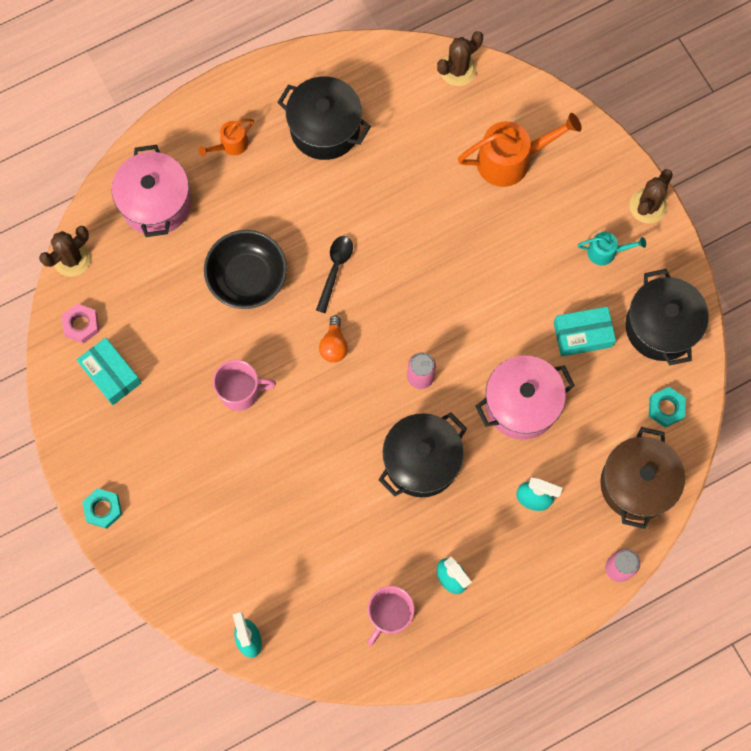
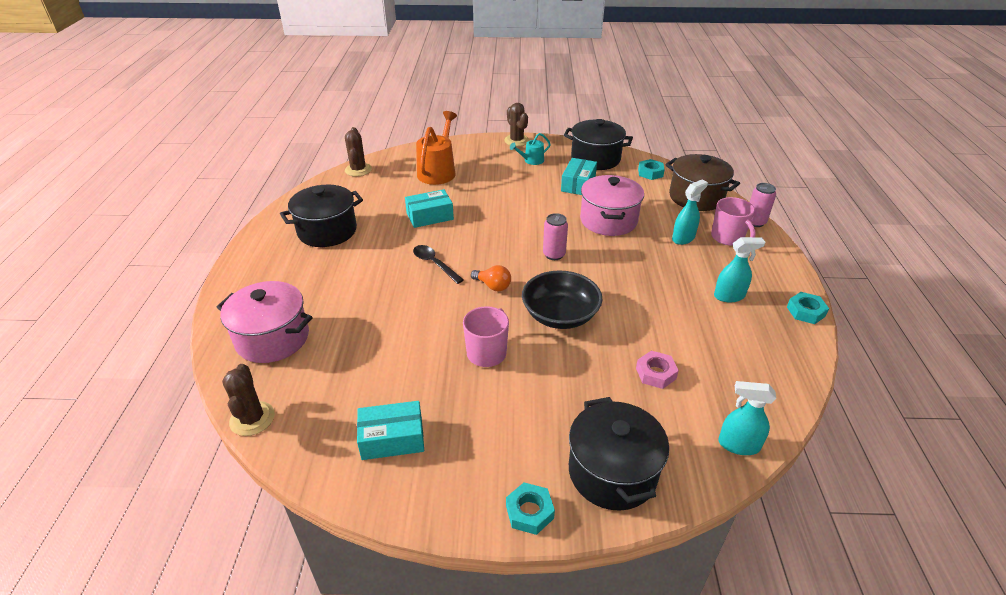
camera: 60 degrees left, 35 degrees down
pink nut [62,303,99,344] -> pink nut moved to [636,351,679,389]
orange watering can [198,119,254,156] -> none
black bowl [204,230,287,309] -> black bowl moved to [522,270,602,329]
pink mug [367,586,415,646] -> pink mug moved to [711,197,756,246]
black pot [379,412,467,497] -> black pot moved to [569,397,669,511]
turquoise watering can [578,232,646,265] -> turquoise watering can turned 150 degrees counterclockwise [510,133,551,165]
none -> turquoise box [405,189,454,228]
none -> turquoise nut [787,292,829,324]

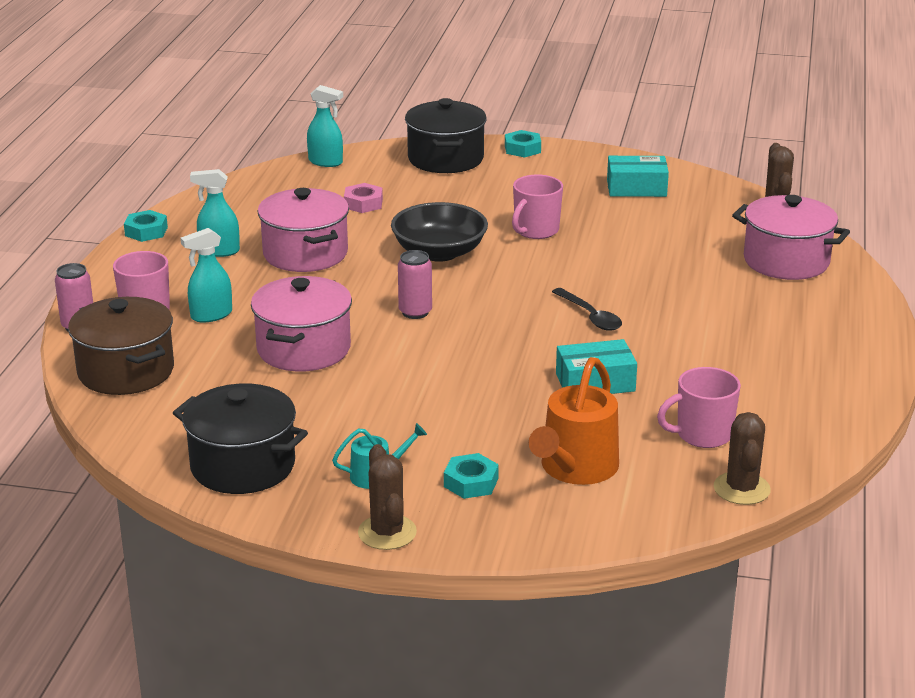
camera: 170 degrees left, 10 degrees down
black pot [280,185,363,247] -> none
orange light bulb [471,265,511,291] -> none
turquoise box [561,158,597,195] -> none
turquoise nut [638,159,665,180] -> turquoise nut moved to [444,453,499,499]
none -> pink pot [257,188,349,272]
none -> pink mug [657,367,741,448]

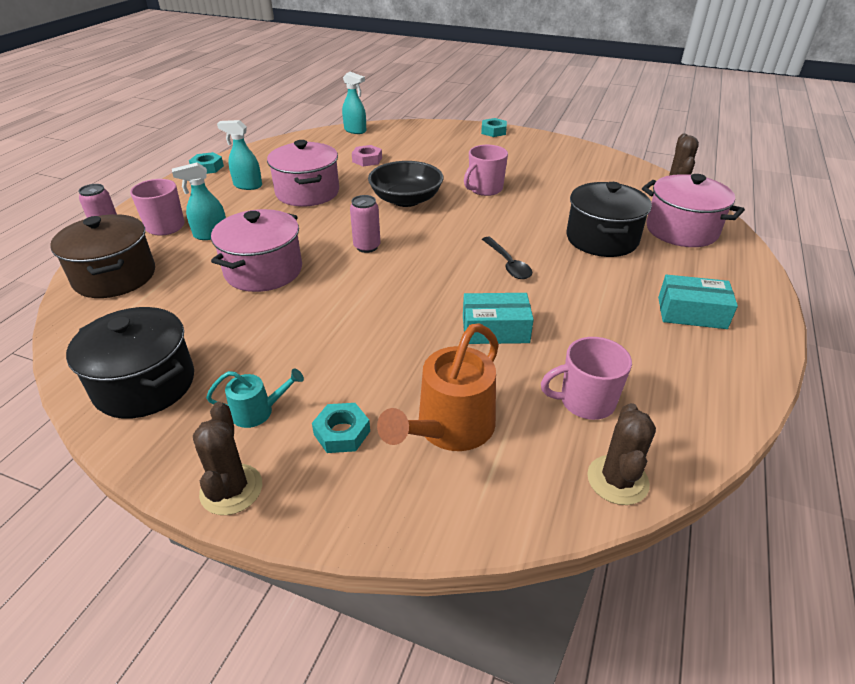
camera: 10 degrees right, 10 degrees up
black pot [405,98,487,173] -> black pot moved to [566,182,652,257]
turquoise box [607,156,669,197] -> turquoise box moved to [658,274,738,329]

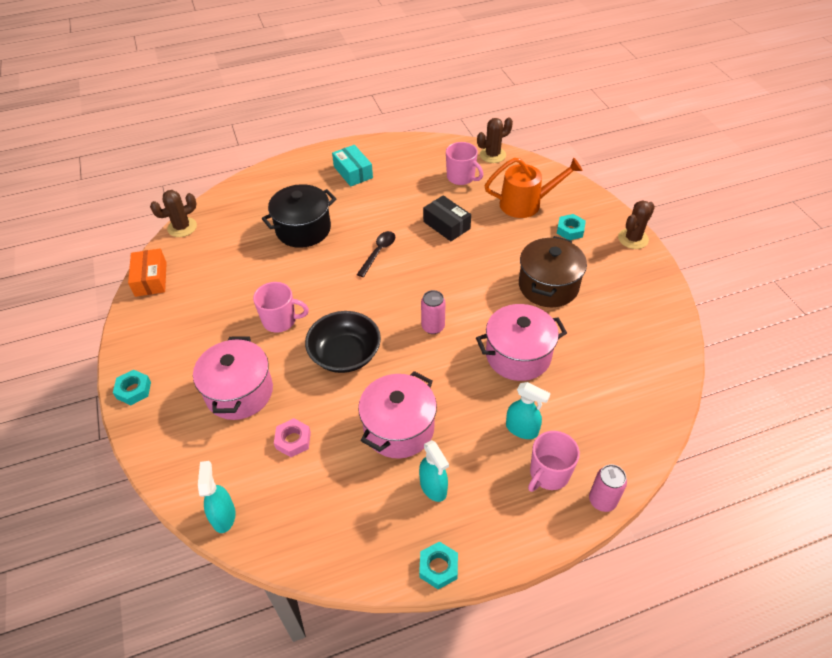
camera: 130 degrees left, 10 degrees up
brown pot [50,214,155,298] -> brown pot moved to [519,236,587,307]
black pot [66,307,194,419] -> none
turquoise watering can [206,368,304,428] -> none
turquoise box [463,293,534,344] -> black box [423,195,471,241]
pink pot [642,174,745,247] -> pink pot moved to [193,336,273,420]
none -> orange box [128,249,167,297]

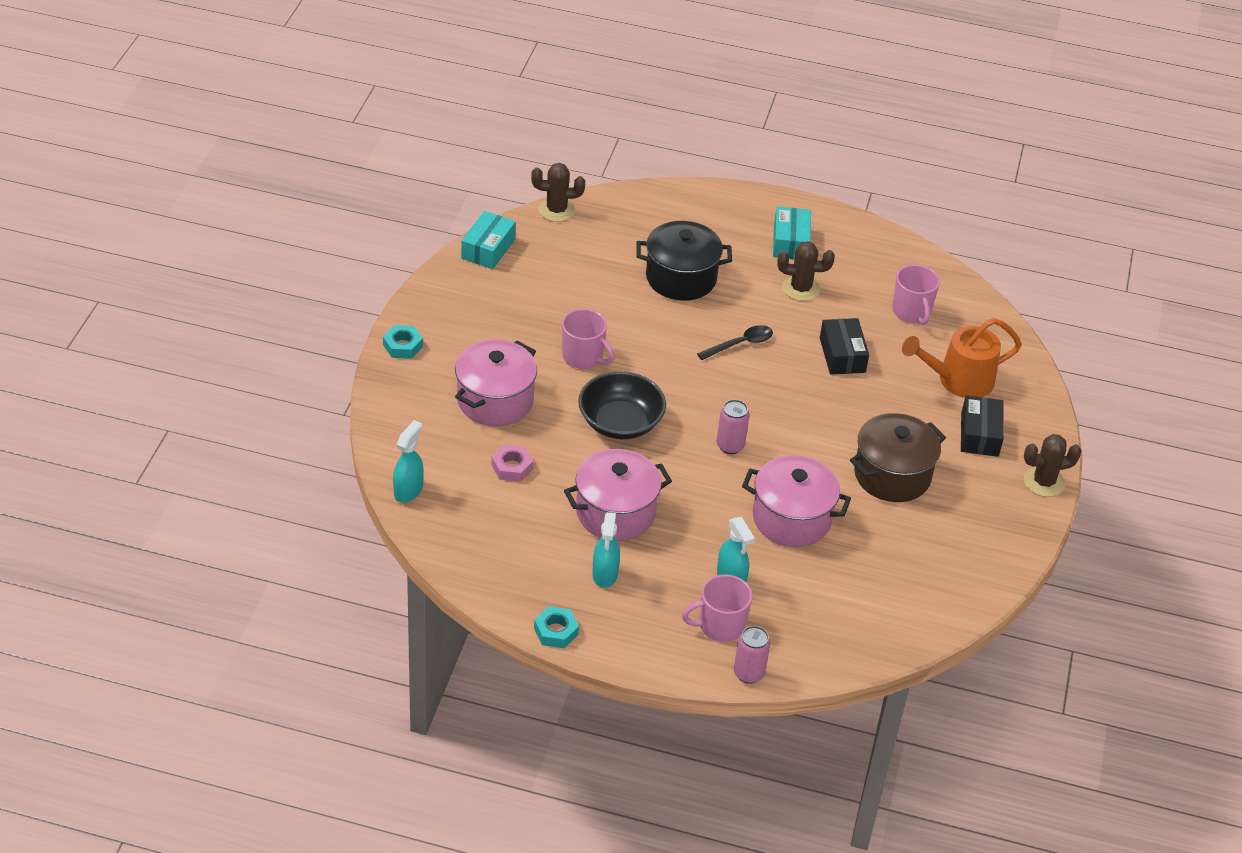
camera: 30 degrees right, 5 degrees down
orange box [128,249,167,297] -> turquoise box [461,211,516,269]
brown cactus [477,118,513,163] -> brown cactus moved to [777,241,835,301]
orange watering can [484,158,582,218] -> orange watering can turned 135 degrees clockwise [902,318,1022,398]
turquoise nut [557,214,586,240] -> black box [961,395,1004,457]

